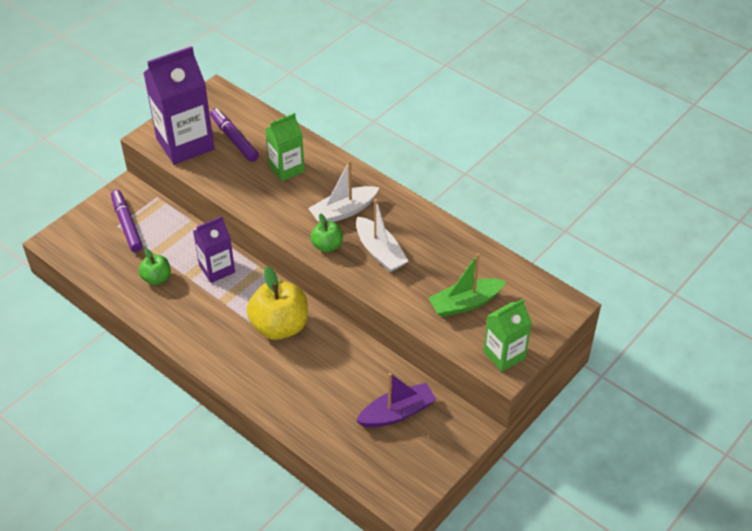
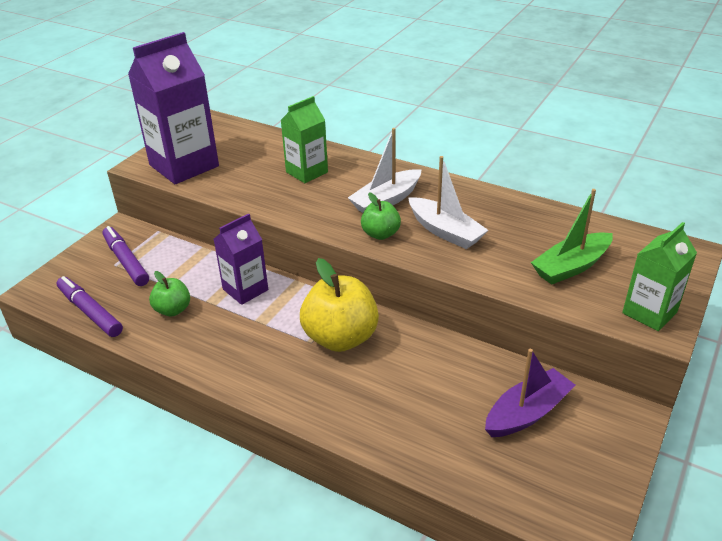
camera: 10 degrees left, 10 degrees down
purple marker [210,108,259,162] -> purple marker moved to [57,276,123,337]

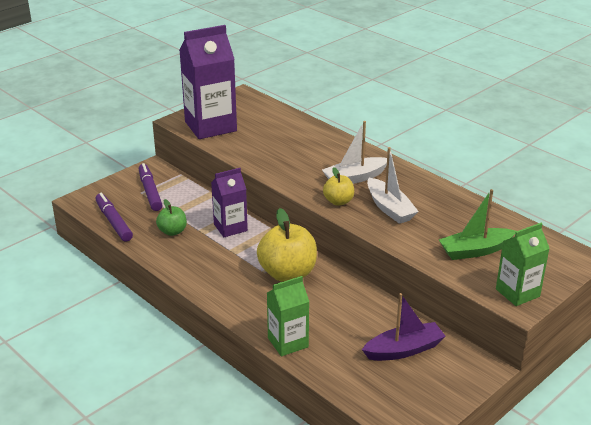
camera: 15 degrees right, 5 degrees down
green carton [281,96,328,183] -> green carton moved to [267,276,309,356]
green apple [361,193,401,240] -> yellow apple [323,167,354,206]

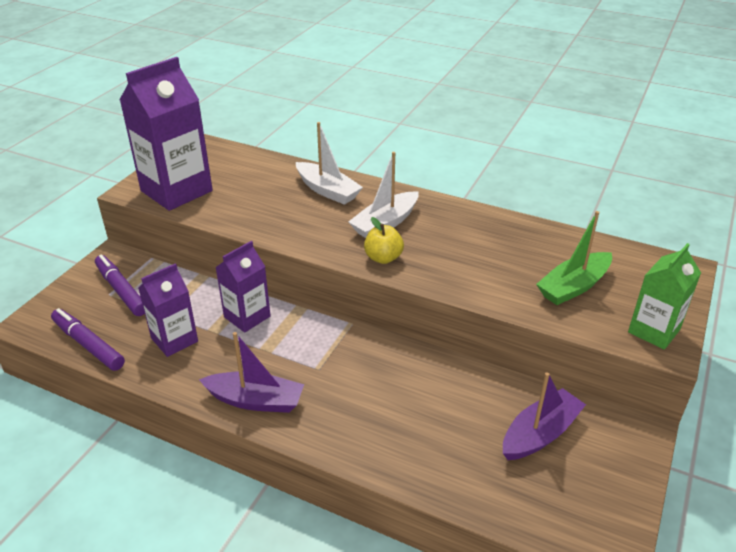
camera: 20 degrees left, 5 degrees up
green apple [156,199,187,236] -> purple carton [138,263,198,357]
yellow apple [257,208,317,282] -> none
green carton [267,276,309,356] -> none
white boat [367,147,419,224] -> white boat moved to [296,122,363,205]
none -> purple boat [199,332,304,413]

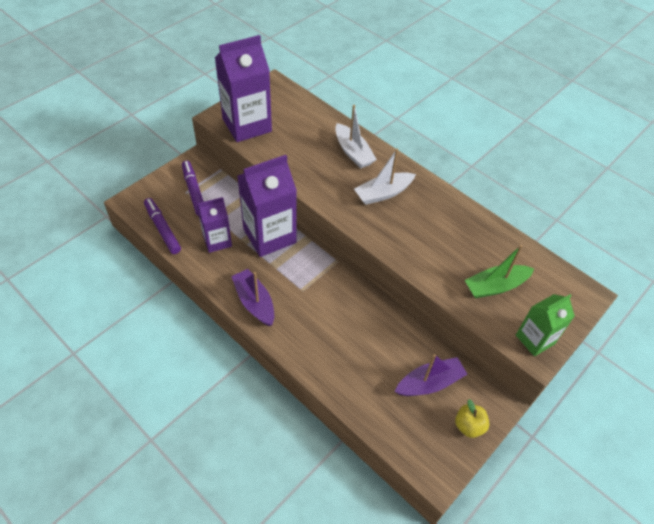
camera: 15 degrees right, 15 degrees up
purple boat [199,332,304,413] -> purple boat turned 150 degrees counterclockwise [231,269,274,326]
purple carton [215,241,271,333] -> purple carton [237,155,297,257], size x1.71
yellow apple [364,217,404,264] -> yellow apple moved to [455,399,489,438]

